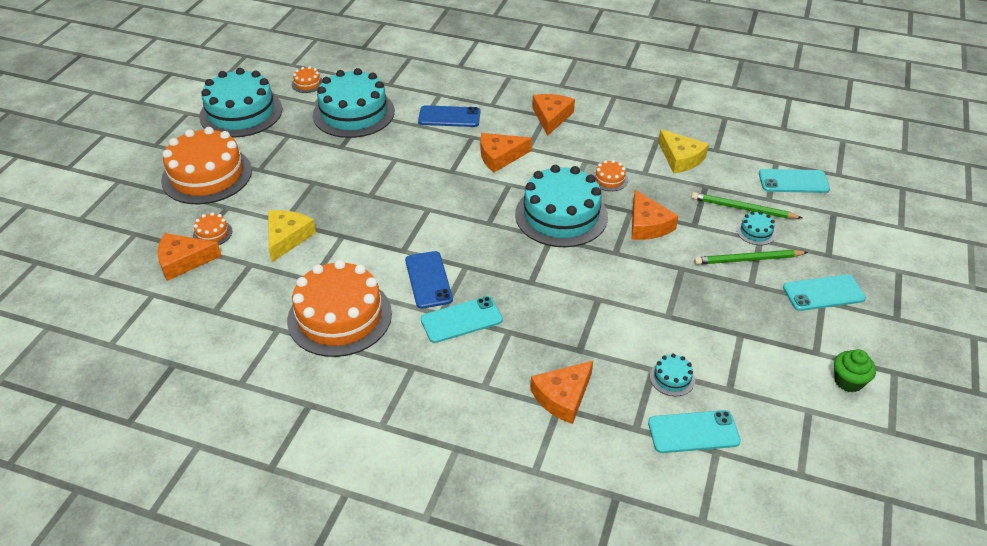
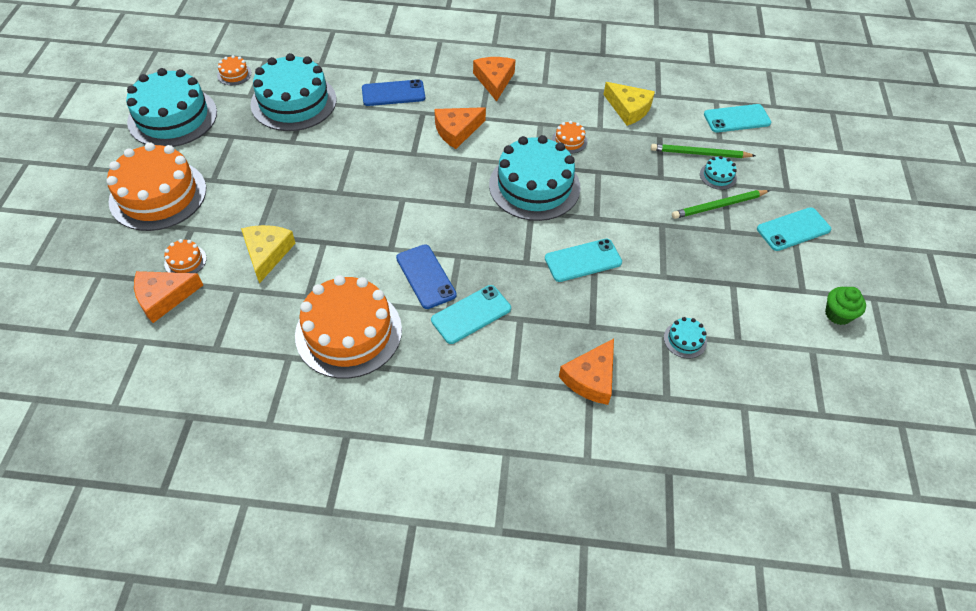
camera: 15 degrees left, 10 degrees up
orange cheese [632,190,678,240] -> none
turquoise phone [648,410,741,453] -> turquoise phone moved to [545,239,622,282]

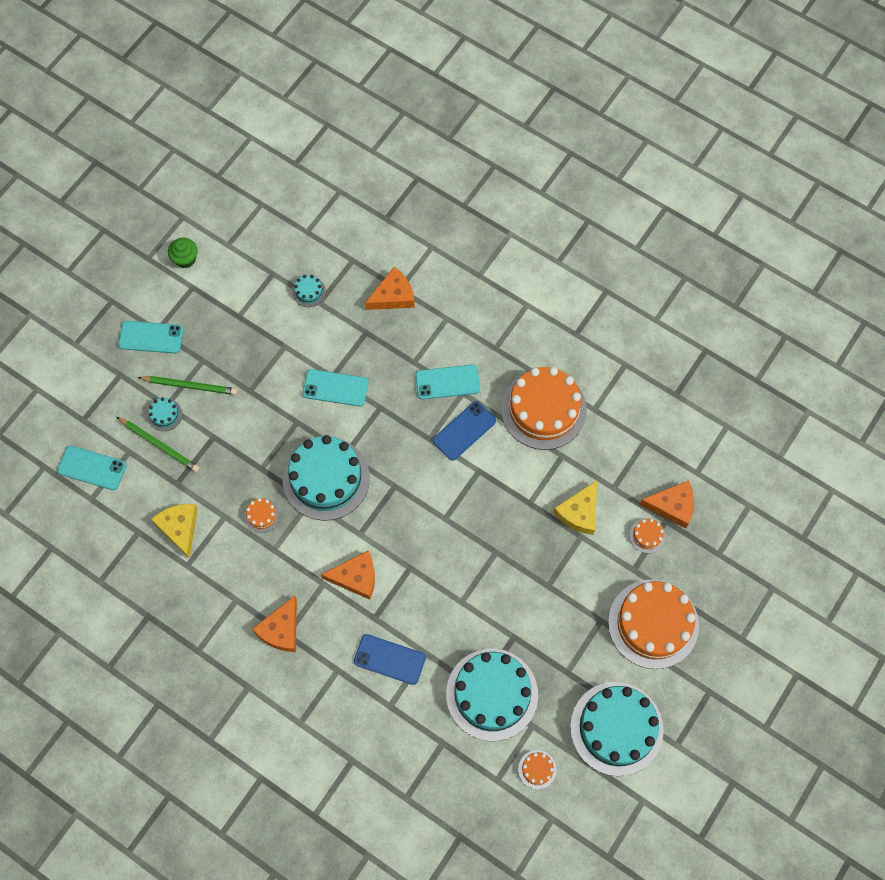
camera: 150 degrees left, 15 degrees up
blue phone [396,244,457,309] -> blue phone turned 45 degrees clockwise [433,401,496,461]

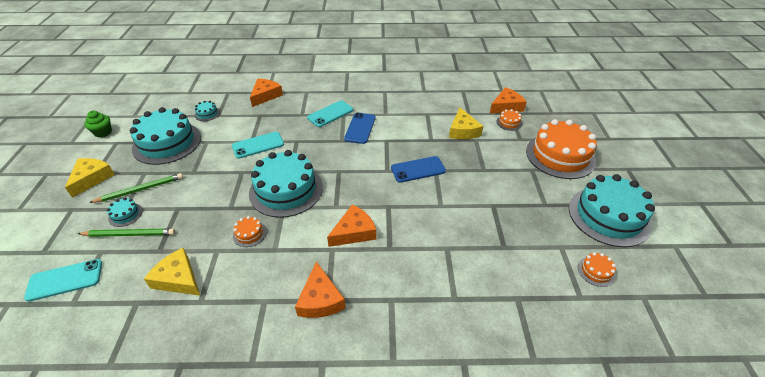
camera: 35 degrees left, 25 degrees down
turquoise phone [118,321,183,353] -> yellow cheese [65,158,115,198]
blue phone [354,634,426,685] -> blue phone moved to [391,156,446,183]
turquoise cake [446,649,538,741] -> turquoise cake moved to [130,107,201,165]
orange cake [501,367,587,450] -> none

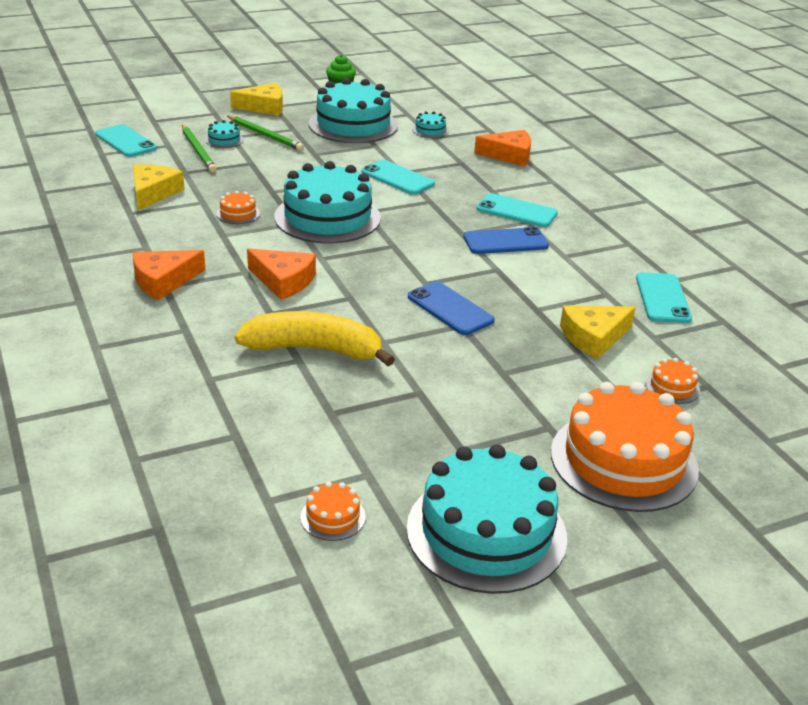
camera: 65 degrees right, 10 degrees down
orange cheese [490,87,527,113] -> none
none -> yellow banana [234,311,395,366]
none -> turquoise phone [636,272,692,323]

